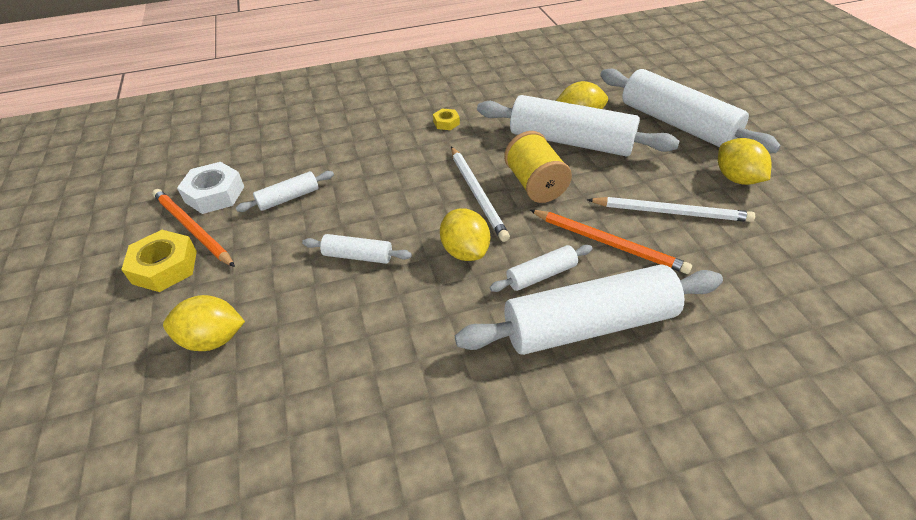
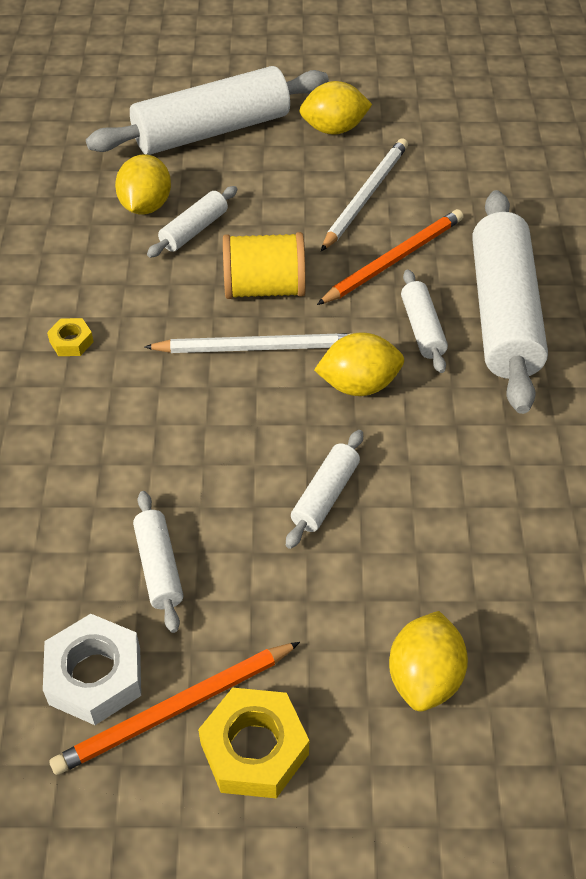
camera: 75 degrees left, 5 degrees up
white rolling pin [477,95,679,157] -> white rolling pin [147,186,238,258], size x0.46

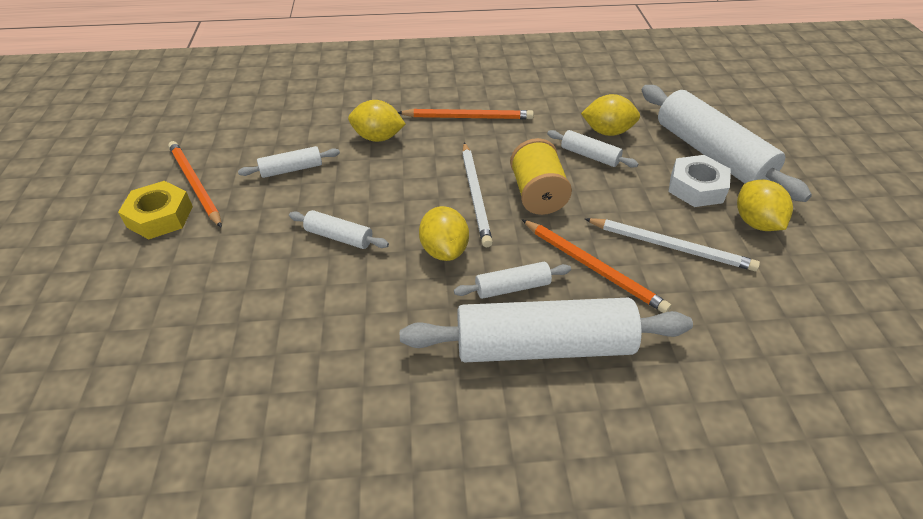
camera: 85 degrees right, 5 degrees down
white nut [43,614,141,725] -> white nut moved to [668,155,731,207]
yellow nut [47,318,94,356] -> orange pencil [398,109,534,119]
yellow lemon [389,611,468,711] -> yellow lemon moved to [348,100,406,142]

